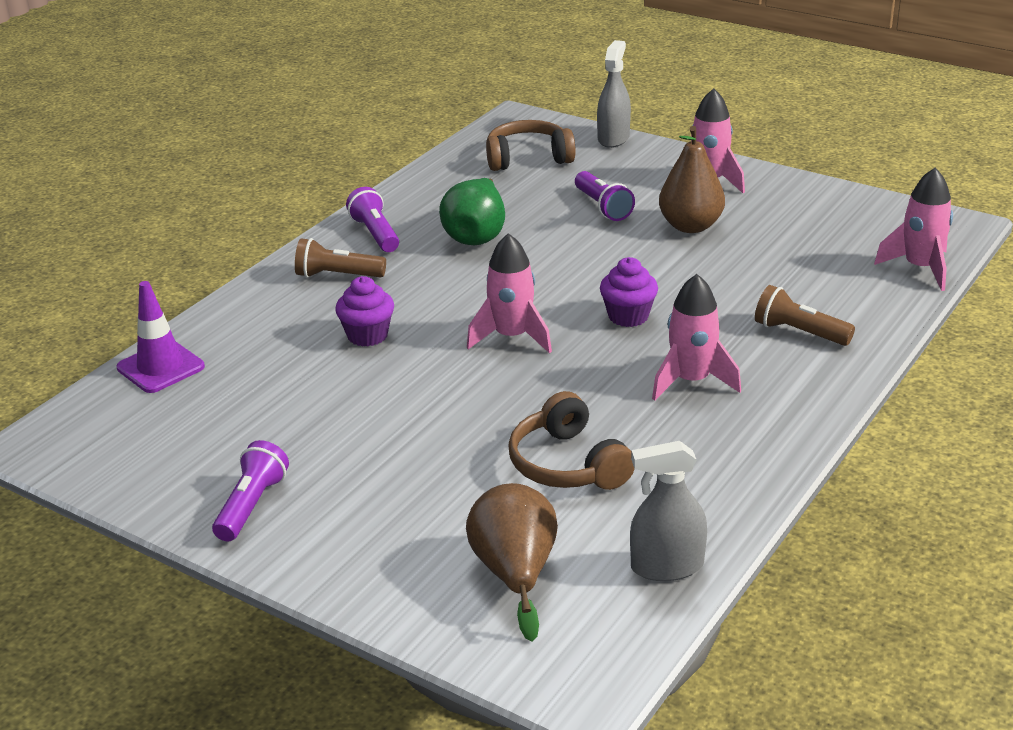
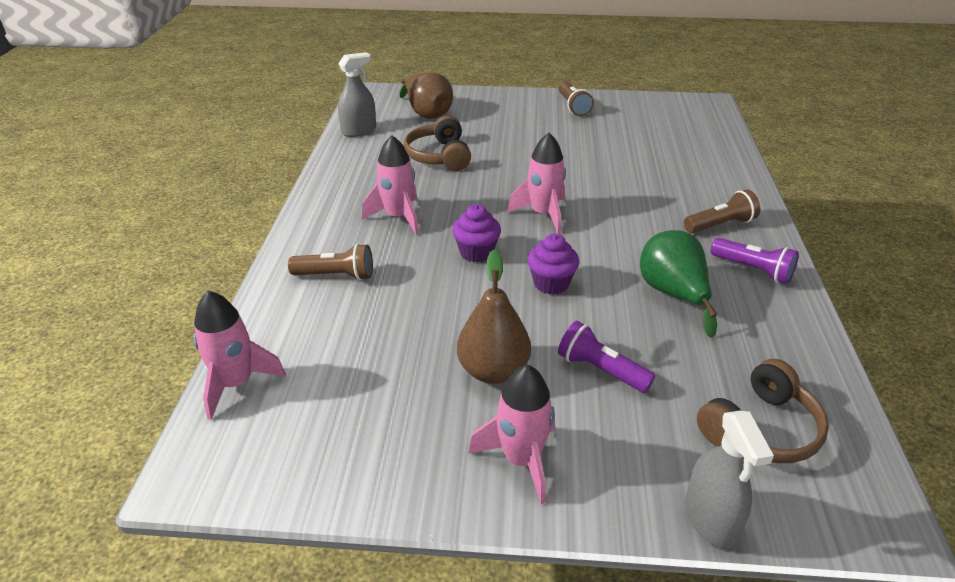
camera: 150 degrees right, 5 degrees up
purple traffic cone [116,281,205,393] -> none
purple flashlight [212,440,289,541] -> brown flashlight [559,82,594,116]
purple cupcake [335,276,394,347] -> purple cupcake moved to [527,234,579,295]
brown headphones [508,391,635,490] -> brown headphones turned 135 degrees counterclockwise [404,115,471,171]

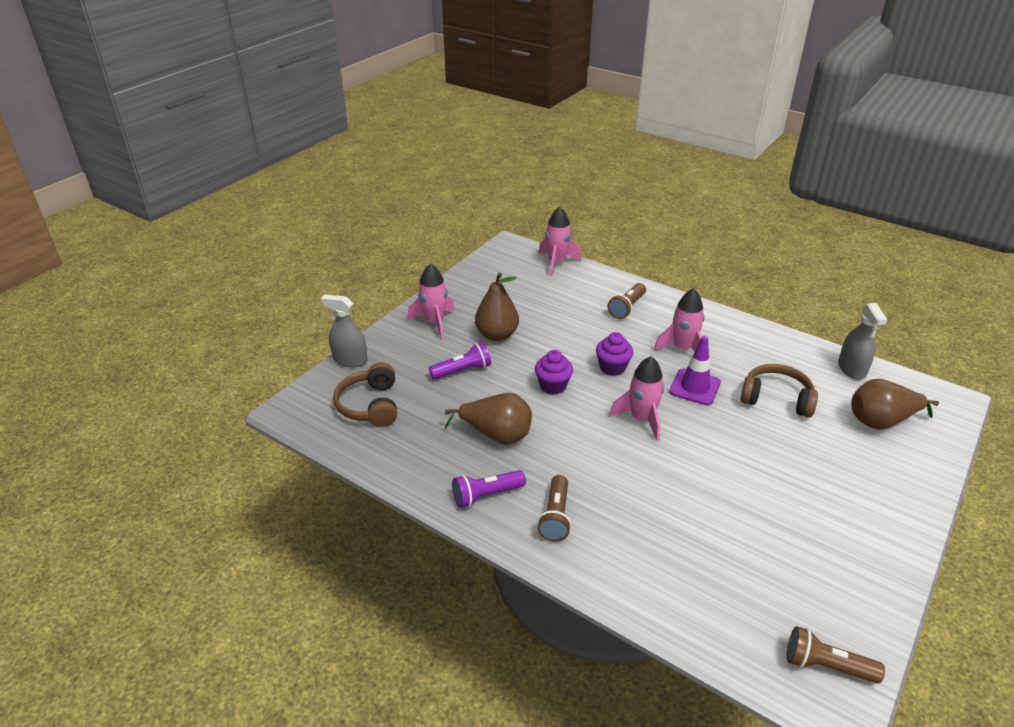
camera: 120 degrees right, 0 degrees up
brown flashlight [559,82,594,116] -> brown flashlight moved to [787,626,885,683]
green pear [640,230,717,338] -> brown pear [444,393,532,445]
none -> purple traffic cone [669,336,721,405]

